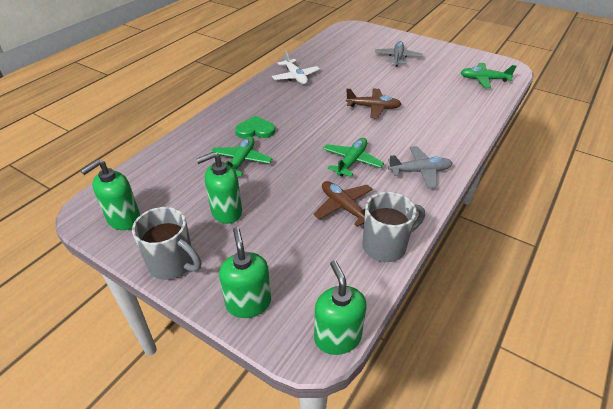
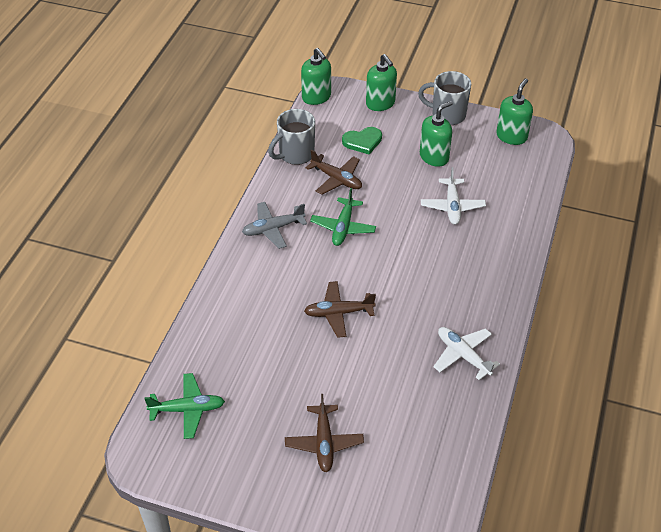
camera: 165 degrees right, 5 degrees up
green plane [210,136,273,176] -> white plane [421,167,486,225]
green heart [235,116,275,138] -> green heart moved to [342,127,382,155]
grey plane [375,41,422,67] -> brown plane [285,394,364,472]

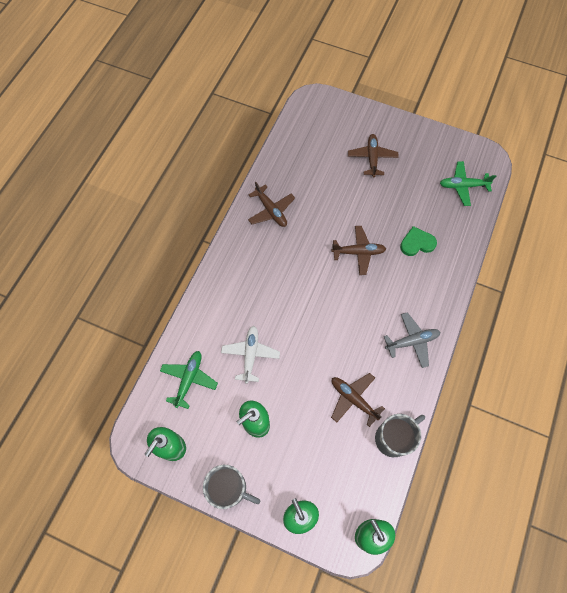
camera: 175 degrees left, 20 degrees up
green plane [310,188,376,246] -> green plane moved to [160,351,218,409]
green heart [342,127,382,155] -> green heart moved to [400,226,437,256]
white plane [433,327,500,380] -> brown plane [248,182,295,227]

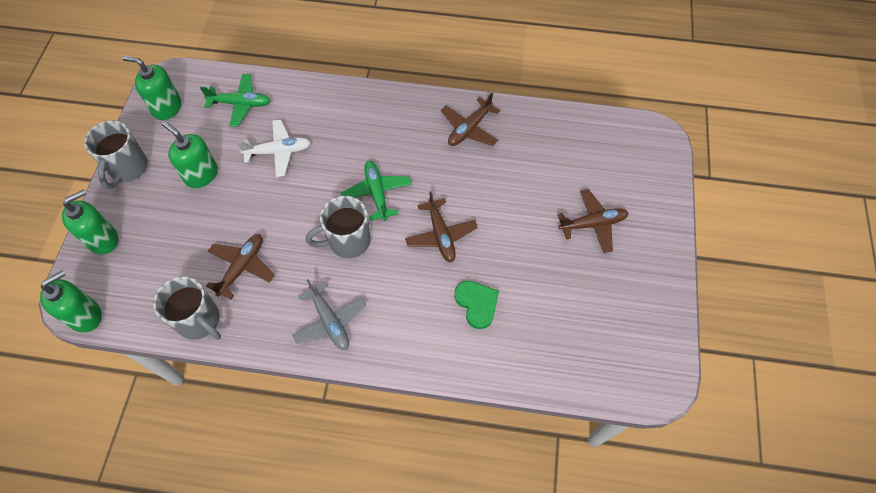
camera: 75 degrees right, 5 degrees down
green plane [440,161,496,206] -> green plane moved to [341,161,411,221]
none -> grey mug [306,196,371,258]

